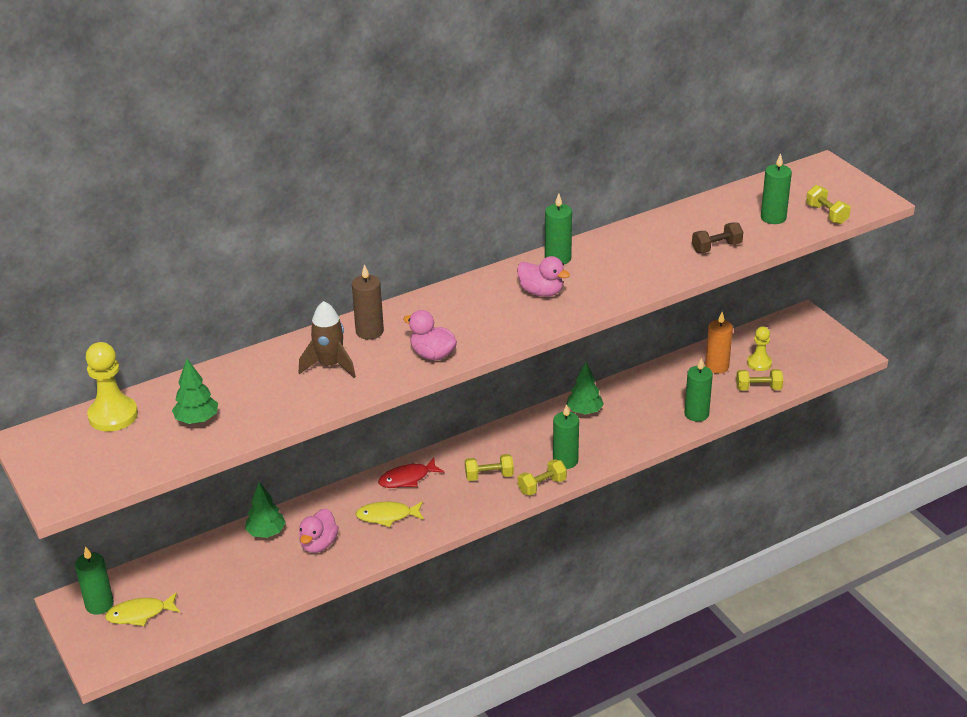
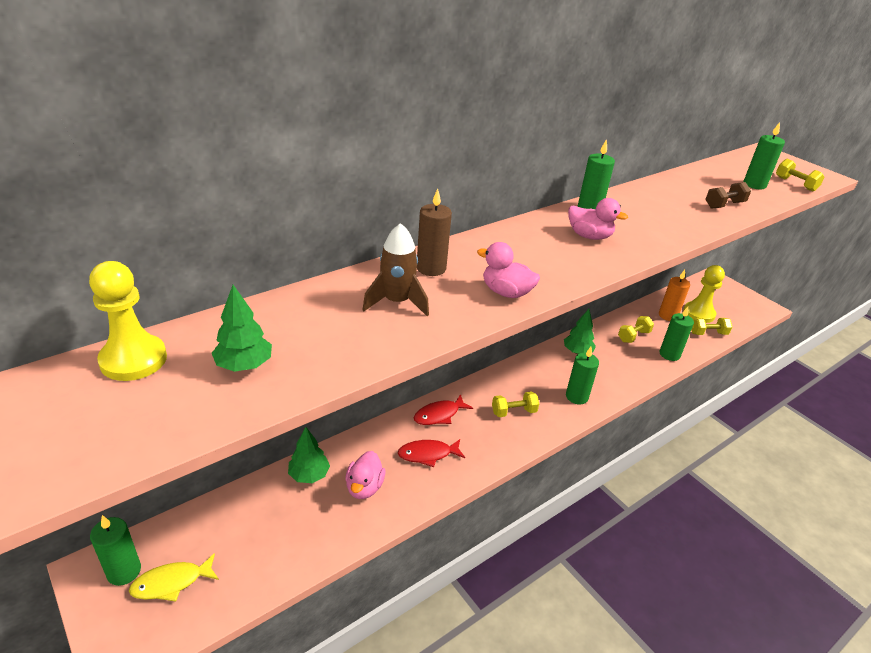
camera: 10 degrees left, 0 degrees up
yellow fish [356,501,424,527] -> red fish [398,439,465,467]
yellow dumbbell [518,459,567,495] -> yellow dumbbell moved to [618,316,654,343]
yellow pawn [747,326,772,371] -> yellow pawn [683,265,725,323], size x1.57

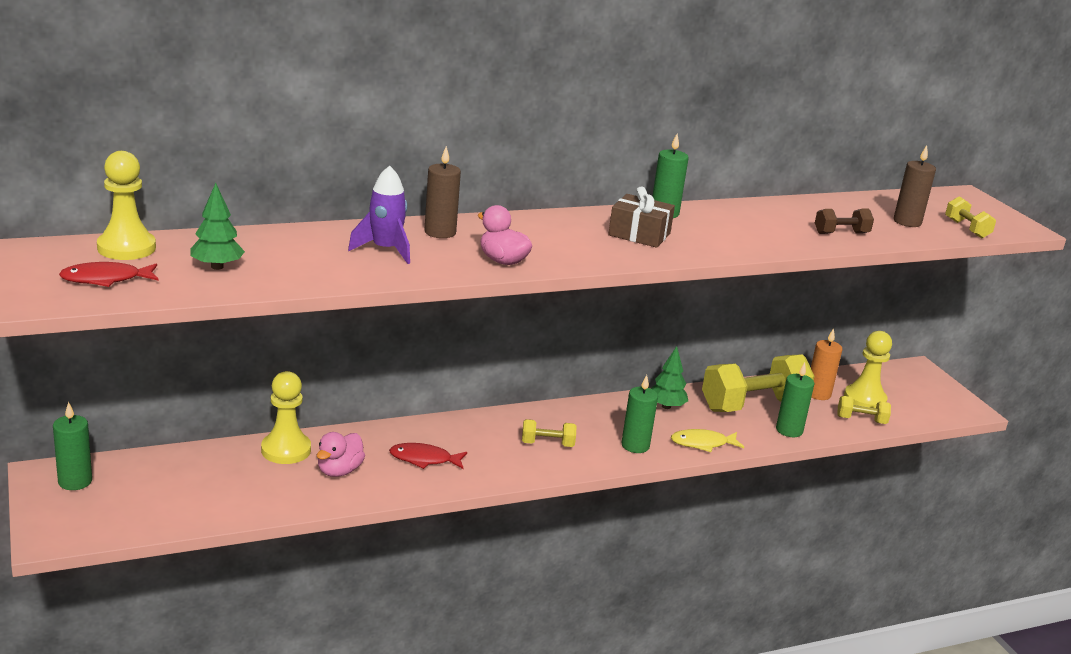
camera: 15 degrees right, 10 degrees down
yellow fish [129,553,219,601] -> yellow fish moved to [671,429,744,452]
green tree [288,427,330,483] -> yellow pawn [261,371,311,464]
brown rocket [362,223,429,316] -> purple rocket [348,165,410,264]
red fish [414,394,473,425] -> red fish moved to [59,262,159,287]
pink duck [568,198,628,240] -> brown gift [608,186,675,248]
yellow dumbbell [618,316,654,343] -> yellow dumbbell [702,354,815,412], size x2.14
green candle [743,122,785,189] -> brown candle [893,145,936,227]

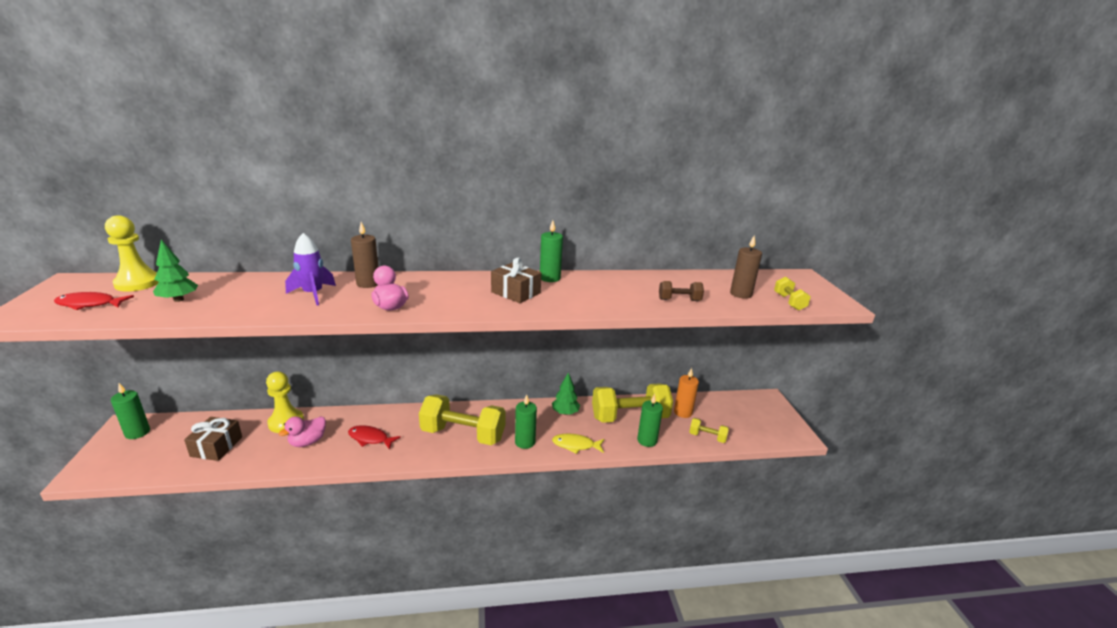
camera: 15 degrees right, 0 degrees up
yellow dumbbell [522,419,576,447] -> yellow dumbbell [419,394,506,445], size x2.14
yellow pawn [844,331,892,408] -> none
none -> brown gift [184,417,242,461]

